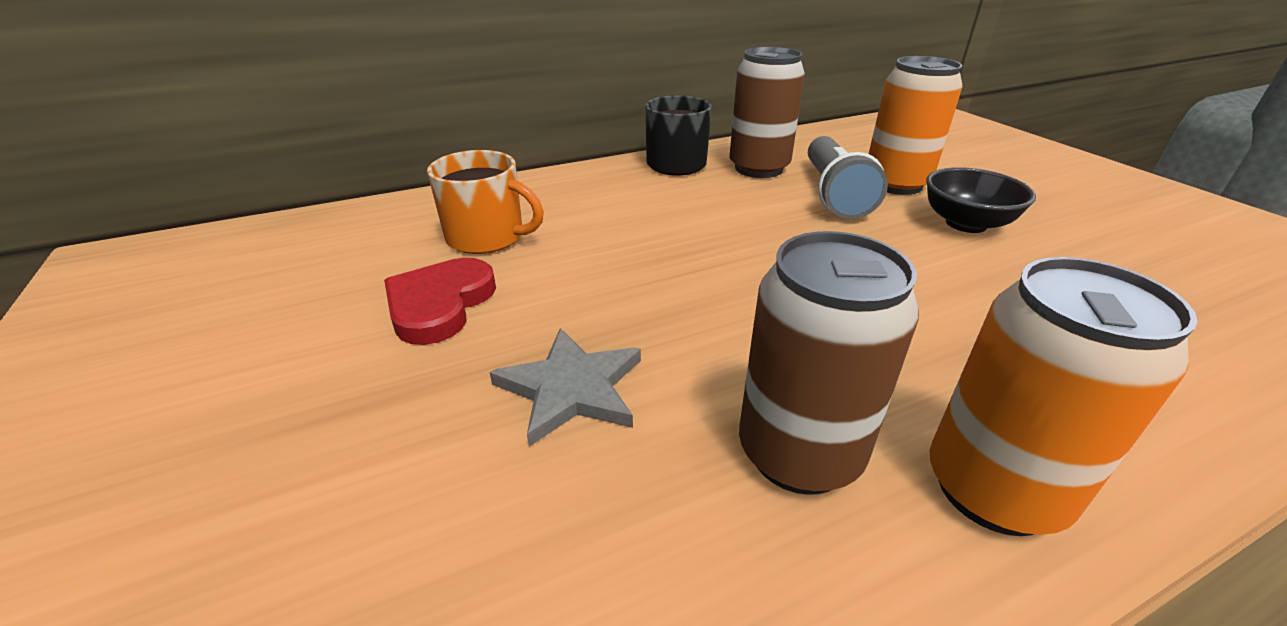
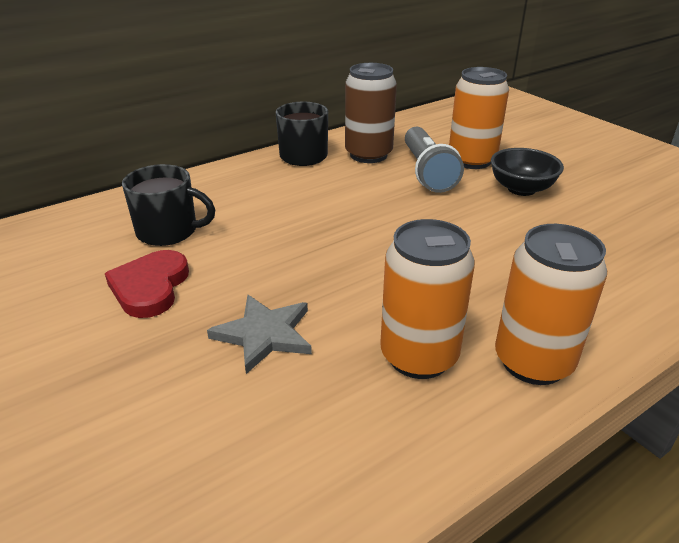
camera: 10 degrees left, 0 degrees up
orange mug [427,150,544,254] -> black mug [122,164,215,246]
brown can [739,231,919,495] -> orange can [380,219,475,379]

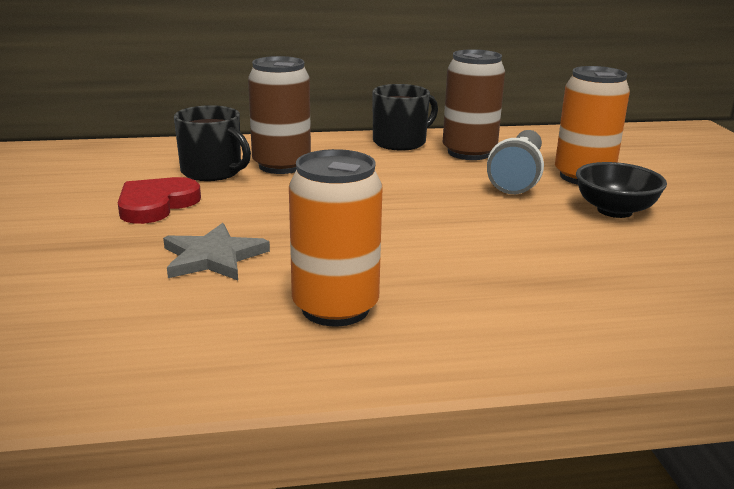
camera: 25 degrees right, 10 degrees down
orange can [495,224,607,385] -> none
none -> brown can [248,56,311,174]

